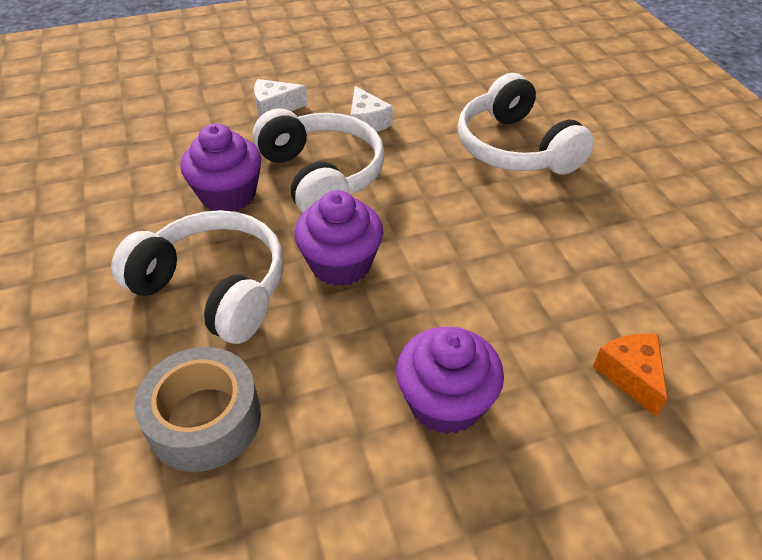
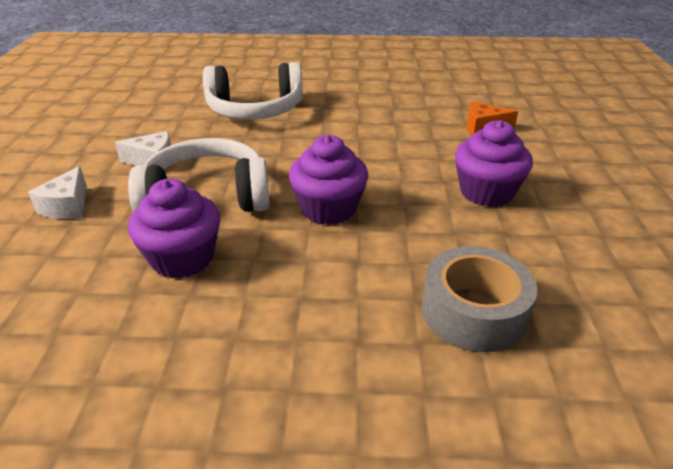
camera: 70 degrees left, 10 degrees down
white headphones [111,210,284,344] -> none

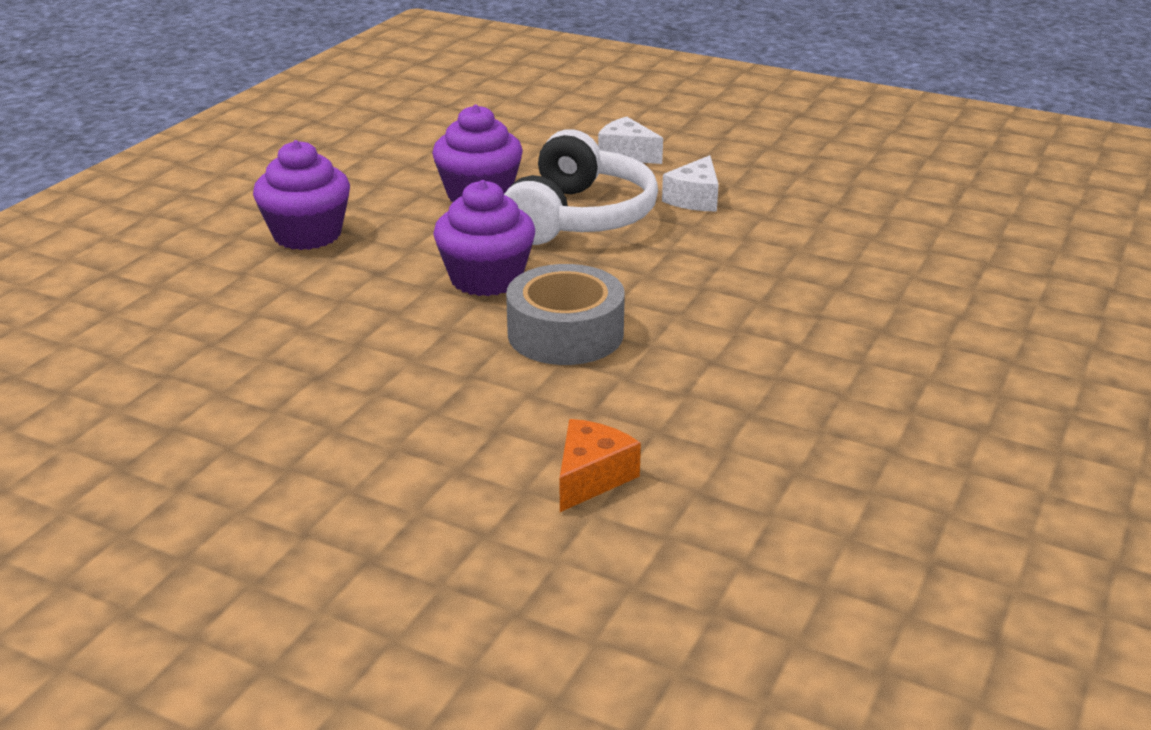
camera: 115 degrees right, 5 degrees down
white headphones [203,62,303,120] -> none
grey tape [422,246,537,352] -> grey tape moved to [506,264,625,365]
purple cupcake [455,120,533,207] -> purple cupcake moved to [253,140,350,250]

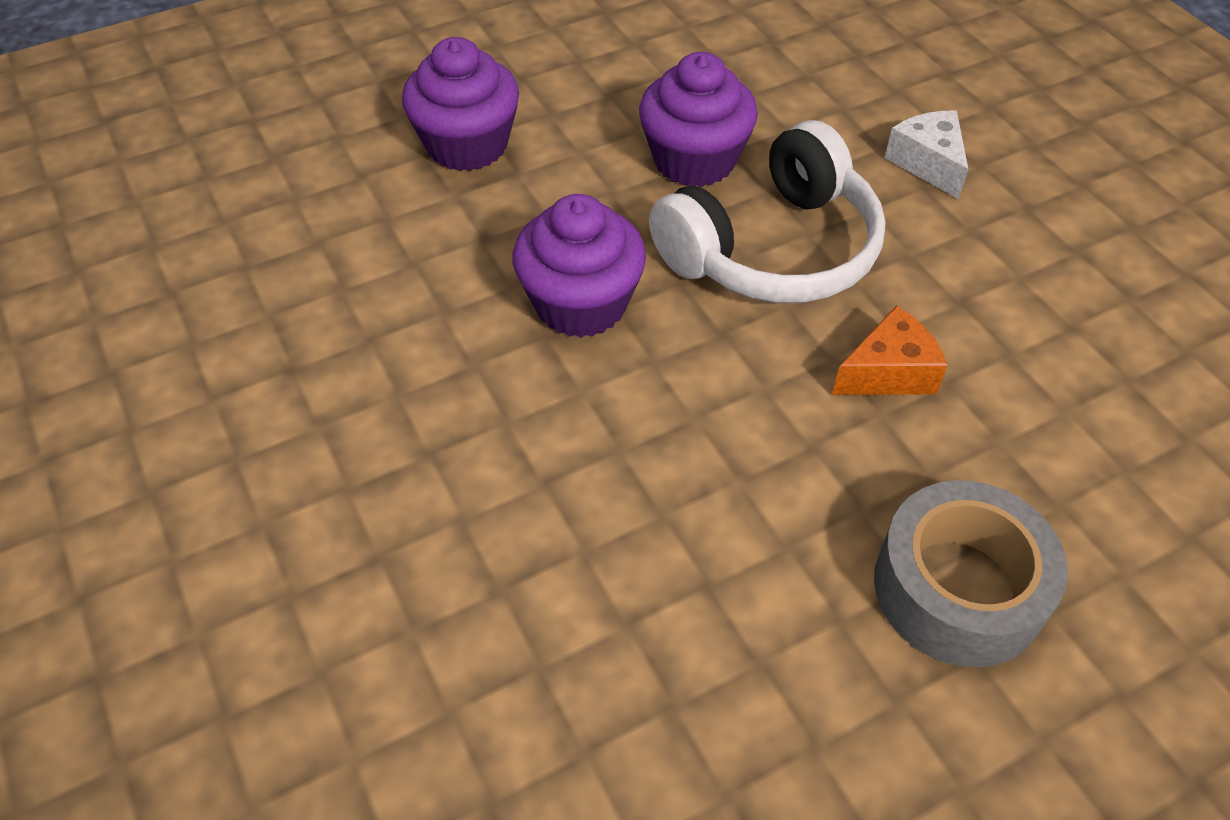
camera: 35 degrees right, 20 degrees up
grey tape [506,264,625,365] -> grey tape moved to [874,480,1068,667]
orange cheese [559,419,641,512] -> orange cheese moved to [832,306,947,395]
white cheese [662,155,719,211] -> none

